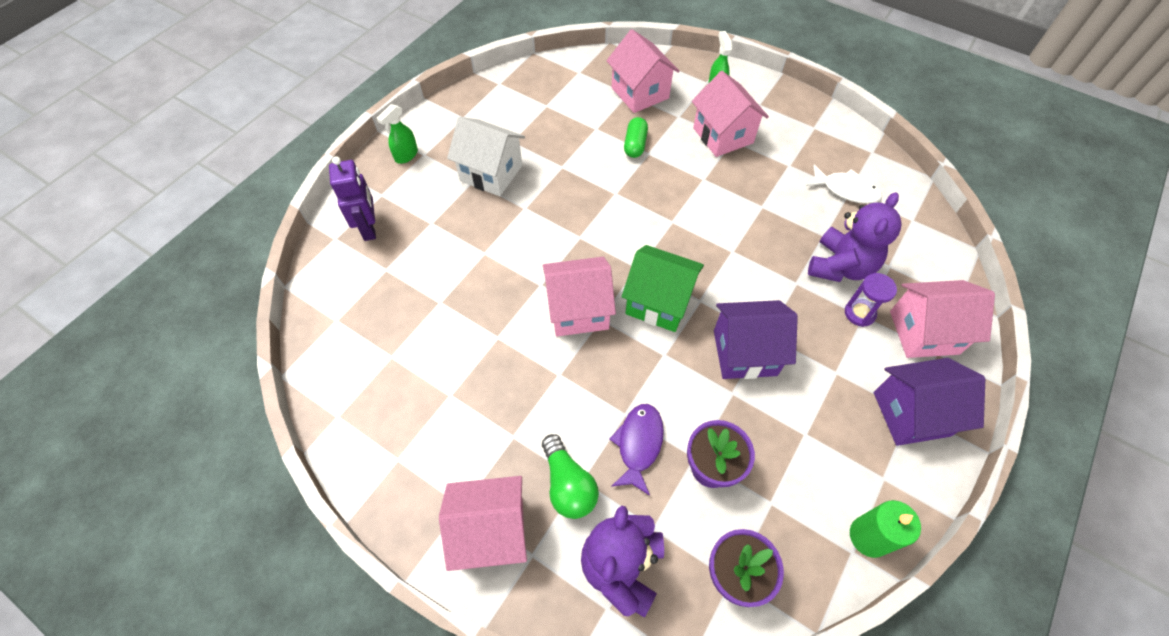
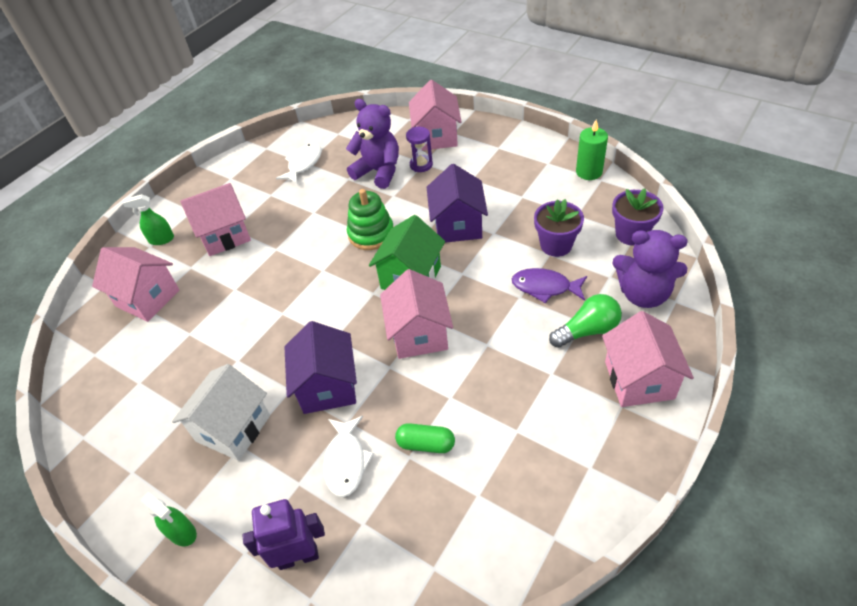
camera: 85 degrees left, 10 degrees down
pink house [606,29,680,113] -> pink house turned 60 degrees clockwise [92,247,179,322]
green capsule [624,117,648,158] -> green capsule moved to [395,423,455,453]
purple house [874,358,985,446] -> purple house moved to [284,321,357,414]
none -> white fish [323,416,374,497]
none -> green stacking toy [347,189,394,250]

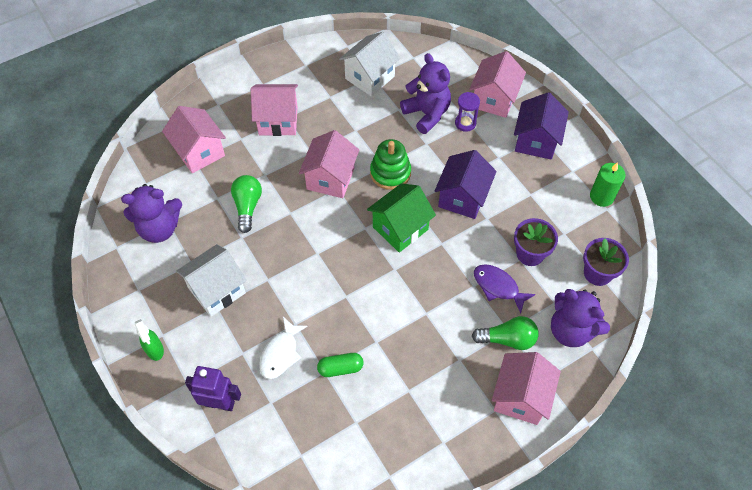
camera: 20 degrees right, 10 degrees up
green spray bottle [123,194,174,245] -> none
white fish [276,143,322,184] -> white house [339,32,401,97]
purple house [284,321,357,414] -> purple house moved to [514,92,569,160]
pink house [380,269,453,359] -> pink house moved to [299,130,359,198]
green capsule [395,423,455,453] -> green capsule turned 45 degrees counterclockwise [317,353,363,377]
none -> purple teddy bear [121,184,182,243]
none -> green light bulb [231,175,262,233]

